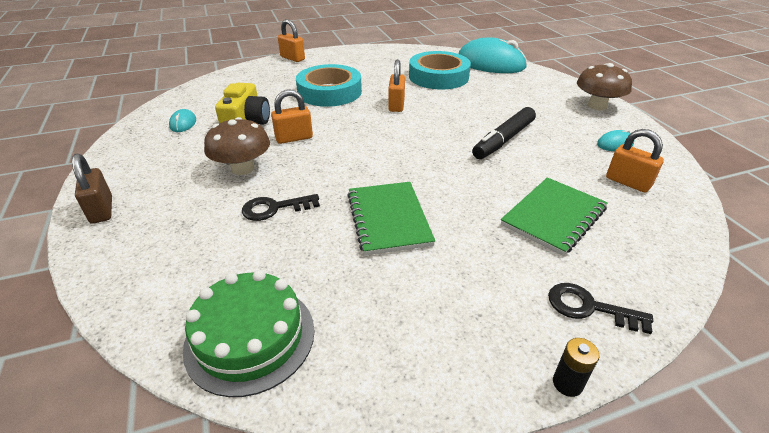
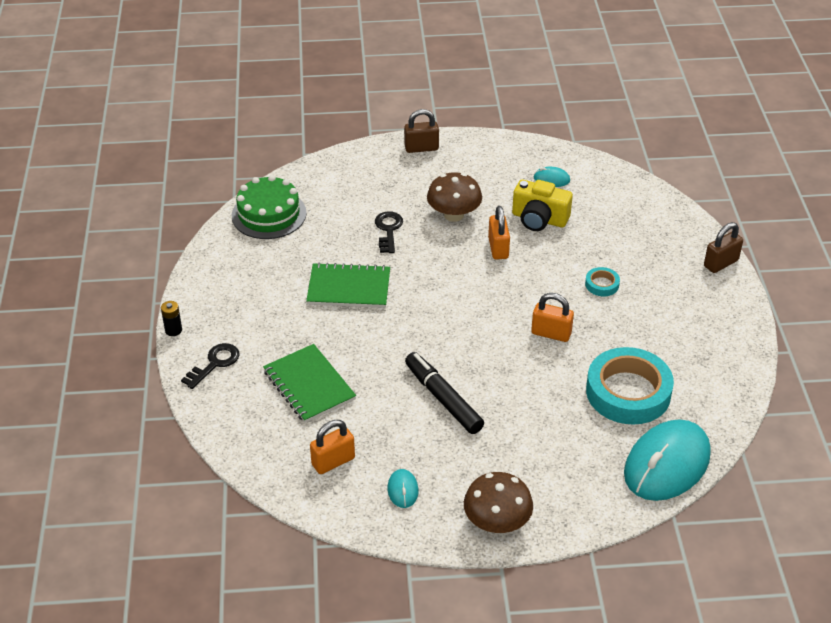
camera: 105 degrees right, 5 degrees up
orange padlock [278,19,305,62] -> brown padlock [704,222,743,273]
turquoise tape [296,64,362,107] -> turquoise tape [585,267,620,296], size x0.43

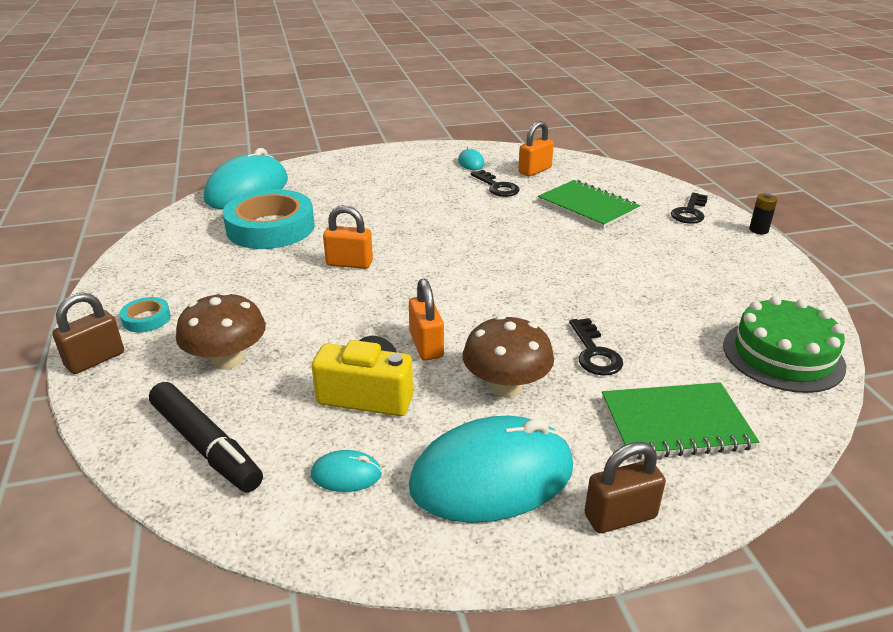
camera: 170 degrees right, 10 degrees down
green notebook [306,262,390,308] -> green notebook moved to [602,382,759,460]
black marker [405,352,484,434] -> black marker moved to [149,382,263,492]
brown mushroom [464,472,533,533] -> brown mushroom moved to [176,292,266,370]
turquoise tape [585,267,620,296] -> turquoise tape moved to [120,297,171,332]
none -> turquoise mouse [409,416,573,523]
none -> black key [471,170,520,197]

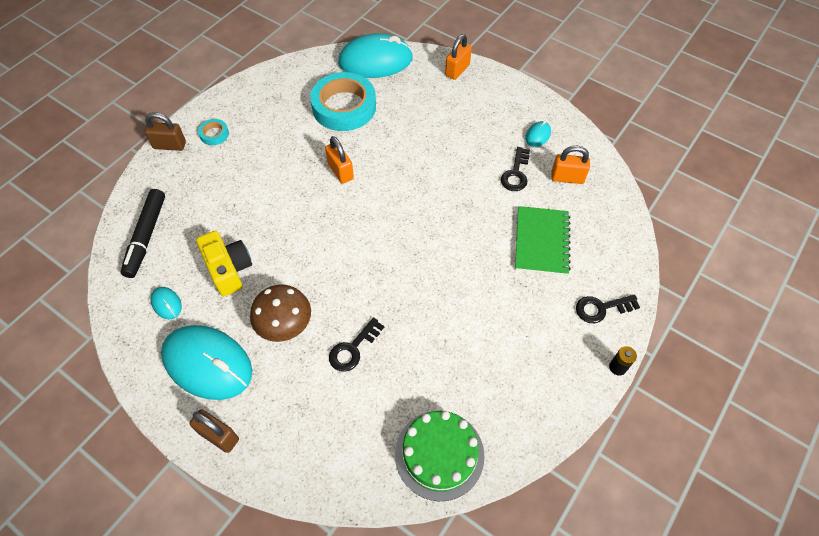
camera: 50 degrees right, 25 degrees up
brown mushroom [176,292,266,370] -> none
orange padlock [409,278,444,361] -> orange padlock moved to [445,34,472,80]
green notebook [602,382,759,460] -> none

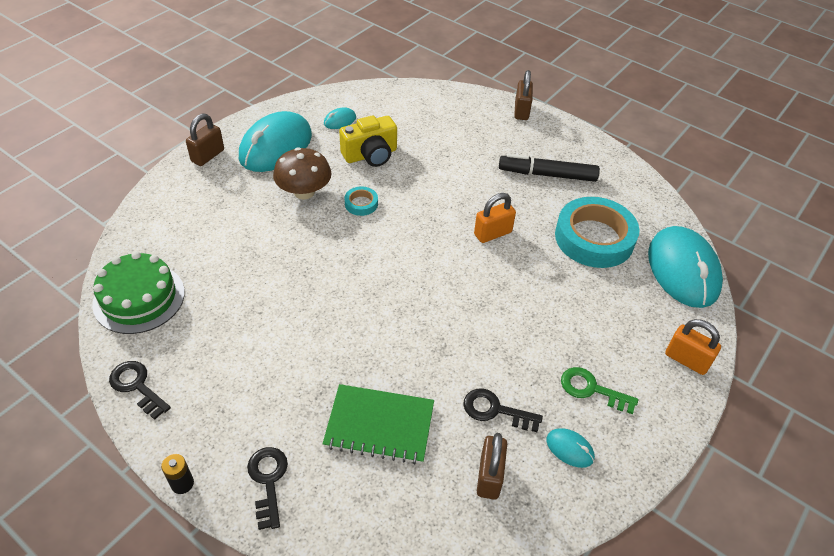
camera: 90 degrees right, 10 degrees down
black marker [121,189,165,278] -> black marker moved to [499,154,600,182]
turquoise tape [198,119,229,145] -> turquoise tape moved to [345,187,378,216]
black key [329,317,384,372] -> black key moved to [109,361,171,420]
orange padlock [551,146,590,184] -> brown padlock [477,433,507,500]
none -> green key [561,367,638,414]

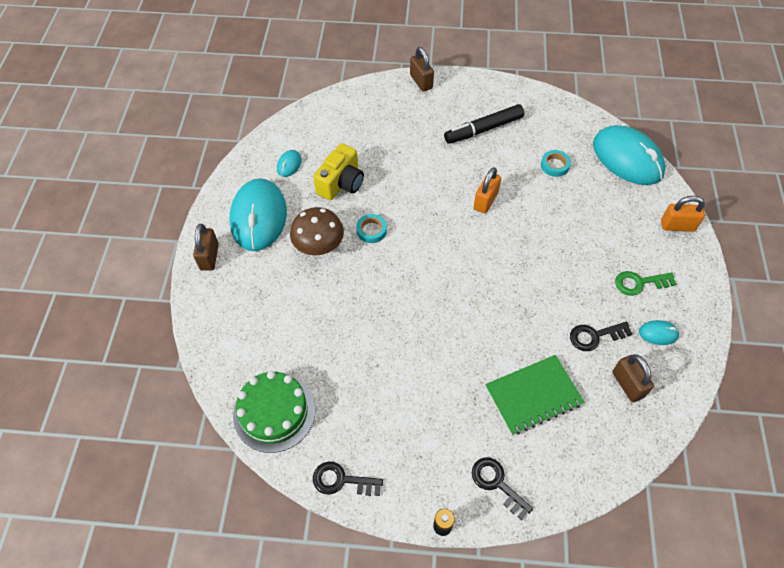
camera: 30 degrees left, 10 degrees up
turquoise tape [555,197,639,268] -> turquoise tape [541,150,571,177], size x0.43

